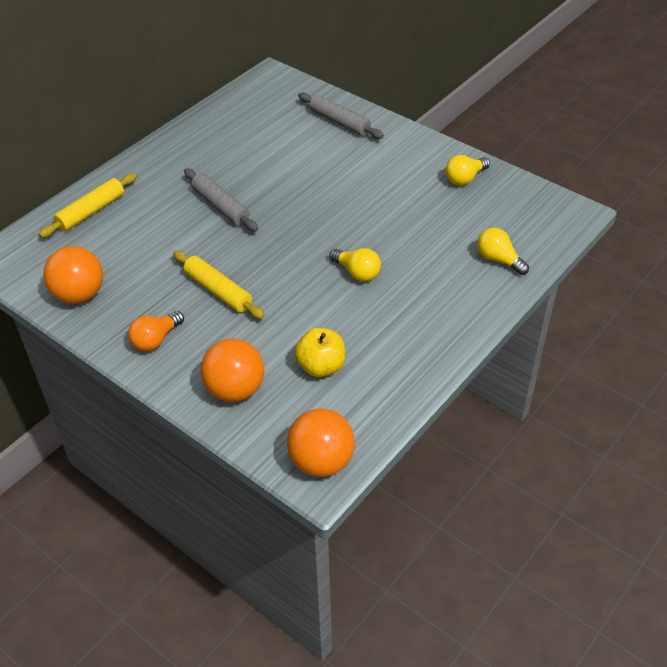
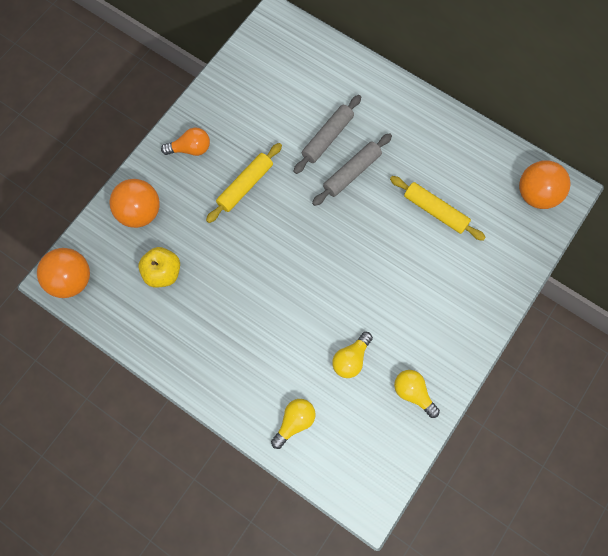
camera: 85 degrees right, 25 degrees up
yellow rolling pin [39,173,137,238] -> yellow rolling pin moved to [390,176,486,241]
orange ball [43,246,103,304] -> orange ball moved to [519,161,570,209]
orange light bulb [128,311,184,351] -> orange light bulb turned 135 degrees clockwise [161,128,210,156]
grey rolling pin [298,92,384,139] -> grey rolling pin moved to [293,95,361,174]
yellow light bulb [329,248,381,282] -> yellow light bulb moved to [332,332,373,378]

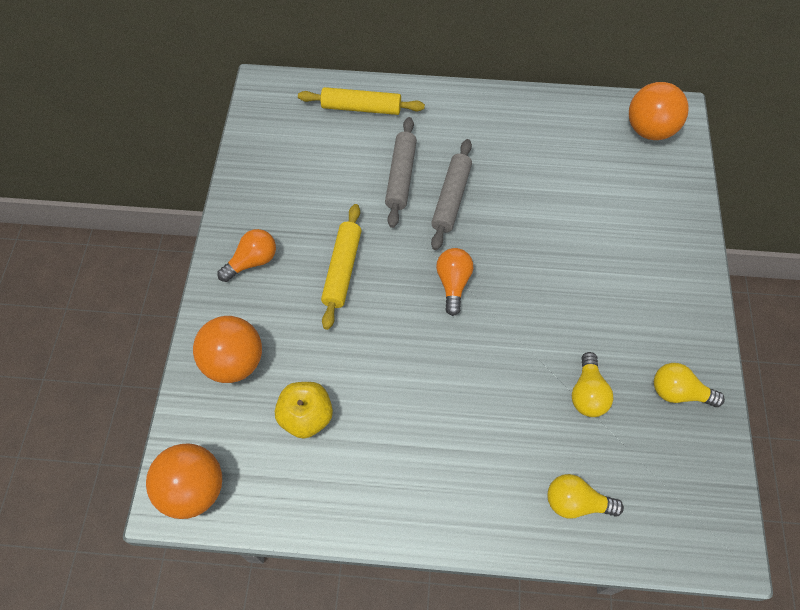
camera: 30 degrees left, 10 degrees down
yellow light bulb [271,399,316,449] -> yellow light bulb turned 90 degrees counterclockwise [548,474,624,518]
yellow rolling pin [390,176,486,241] -> yellow rolling pin moved to [298,87,425,115]
none -> orange light bulb [436,248,473,316]

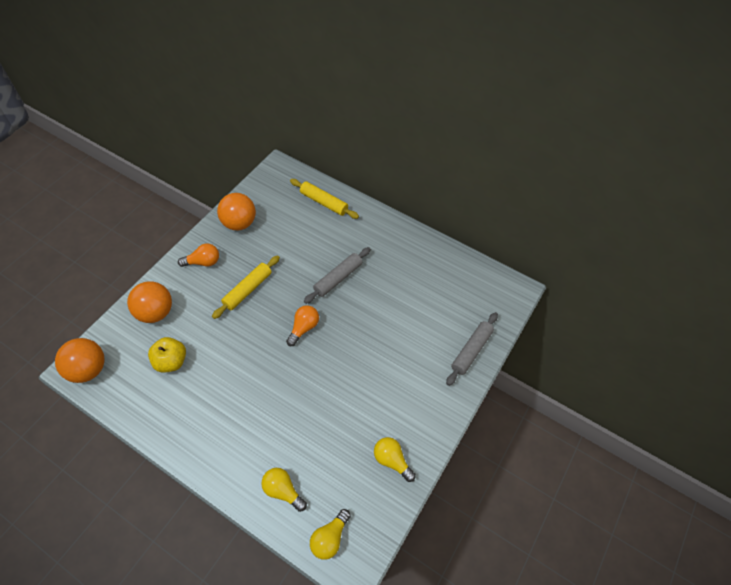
camera: 25 degrees right, 5 degrees down
grey rolling pin [385,117,417,228] -> grey rolling pin moved to [446,312,498,386]
yellow light bulb [572,352,613,417] -> yellow light bulb moved to [310,509,351,560]
orange ball [629,82,689,140] -> orange ball moved to [217,193,256,231]

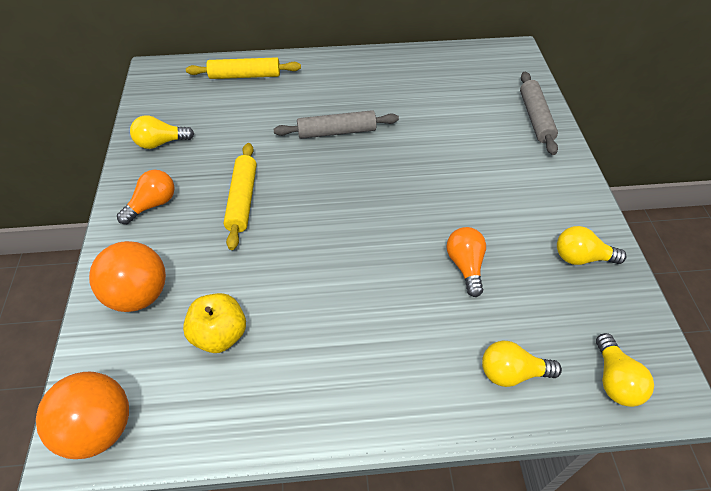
camera: 35 degrees left, 5 degrees down
orange ball [217,193,256,231] -> yellow light bulb [130,115,194,149]
orange light bulb [286,305,319,346] -> orange light bulb moved to [446,227,486,297]
grey rolling pin [304,247,371,304] -> grey rolling pin turned 75 degrees clockwise [273,110,399,139]

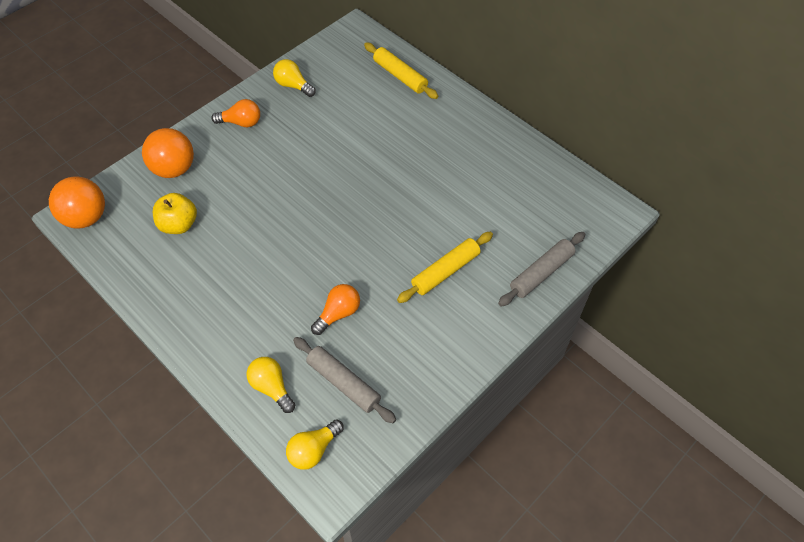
camera: 50 degrees right, 5 degrees up
yellow rolling pin [224,143,257,250] -> yellow rolling pin moved to [397,232,493,303]
grey rolling pin [273,110,399,139] -> grey rolling pin moved to [293,337,396,423]
yellow light bulb [557,226,626,265] -> none

